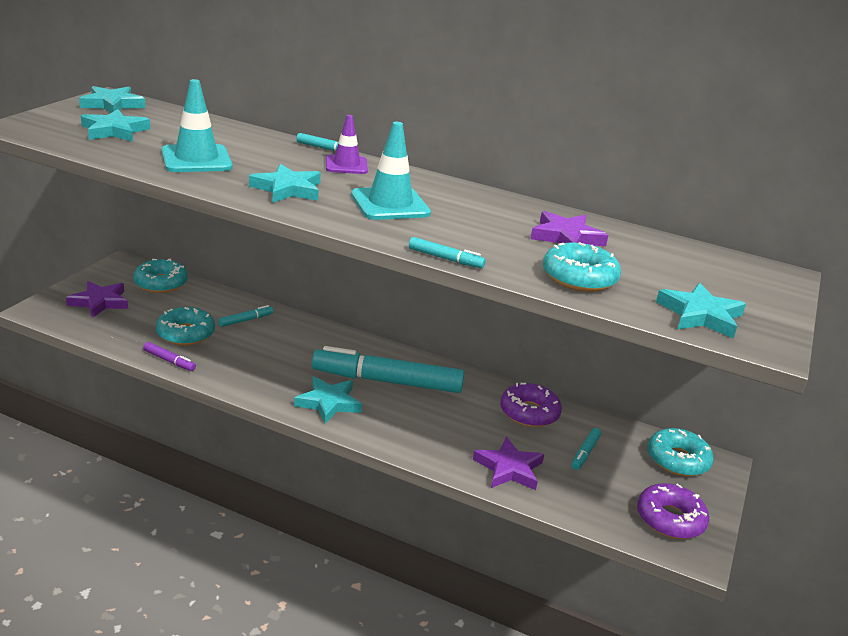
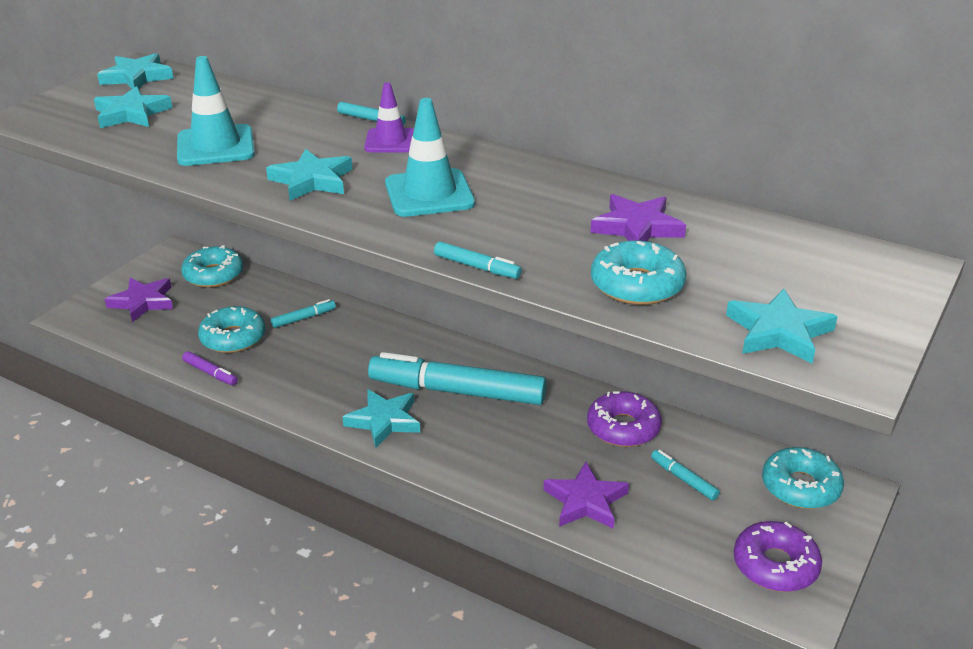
camera: 10 degrees right, 5 degrees up
turquoise marker [571,428,601,470] -> turquoise marker turned 105 degrees clockwise [651,450,720,501]

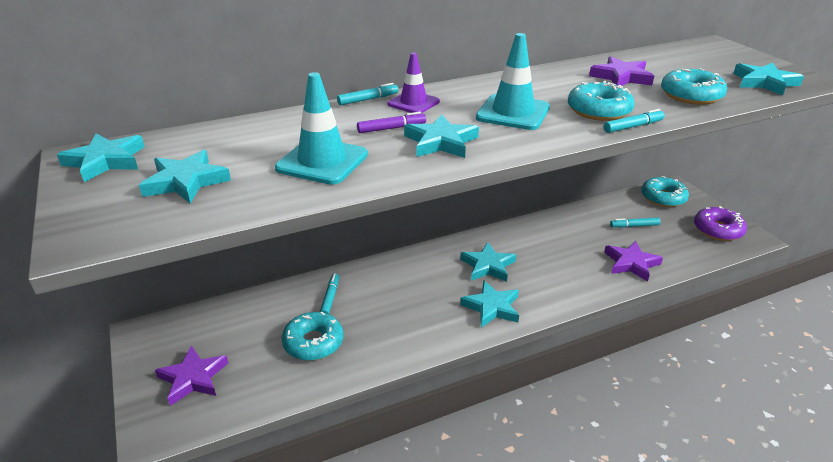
camera: 55 degrees left, 0 degrees up
turquoise donut [181,245,243,288] -> turquoise donut moved to [568,81,634,121]
purple marker [182,351,238,385] -> purple marker moved to [357,112,426,133]
turquoise marker [368,352,547,405] -> turquoise star [460,242,516,282]
purple donut [587,391,662,447] -> none

